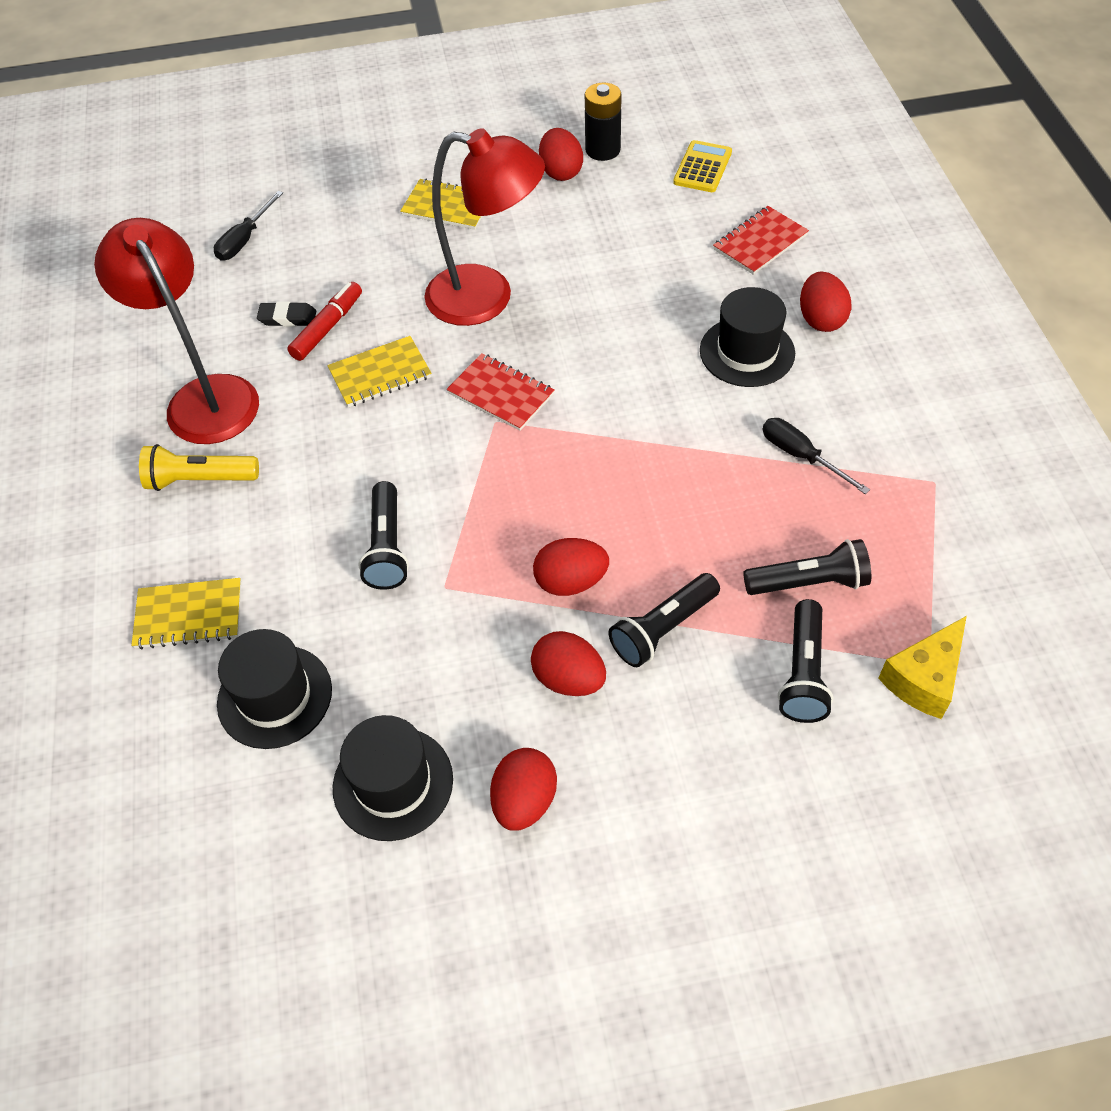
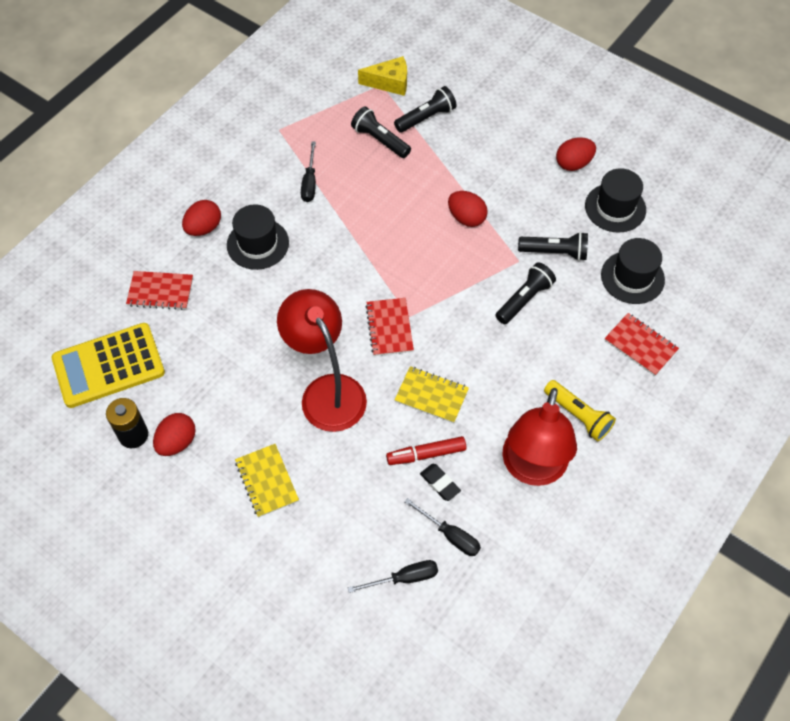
camera: 135 degrees left, 5 degrees up
yellow notebook [131,578,241,649] -> red notebook [605,313,679,376]
red egg [531,631,606,696] -> none
black flashlight [609,573,720,667] -> black flashlight moved to [518,232,588,261]
yellow calculator [673,140,732,192] -> yellow calculator [52,323,165,408], size x1.85
none -> black screwdriver [405,498,481,556]

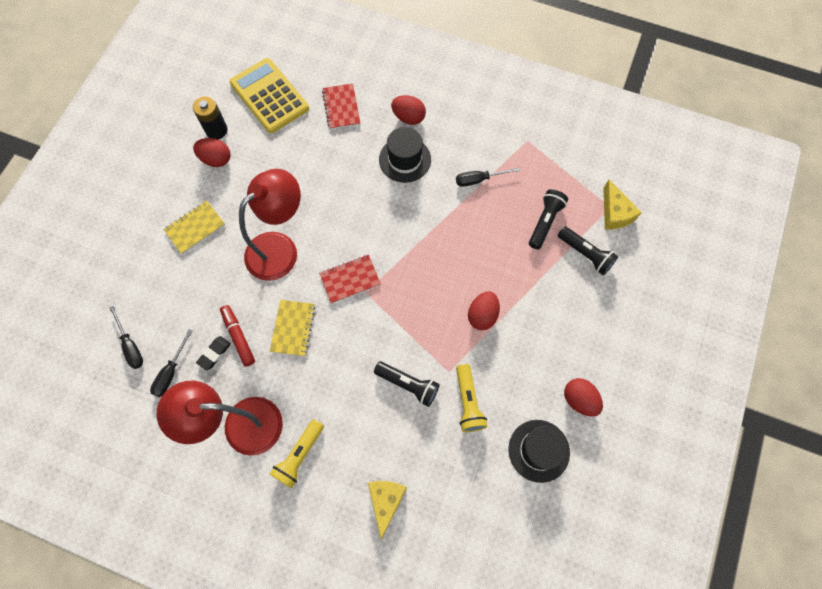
camera: 75 degrees right, 10 degrees up
black flashlight [518,232,588,261] -> yellow flashlight [456,364,487,432]
black hat [601,238,665,304] -> none
red notebook [605,313,679,376] -> yellow cheese [368,481,407,539]

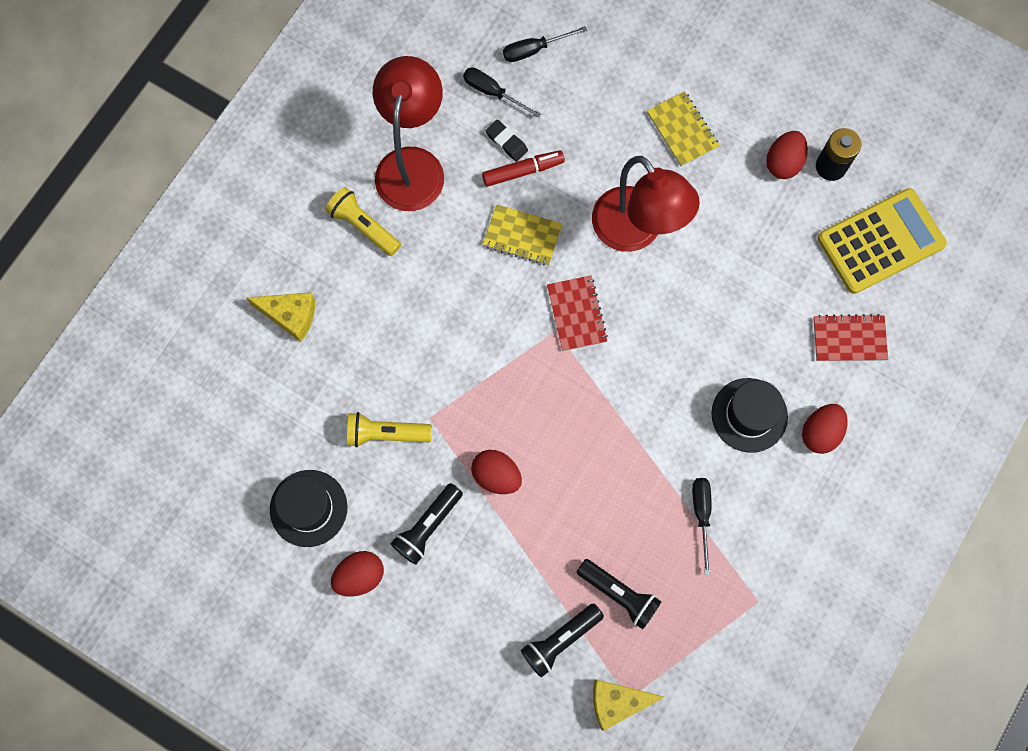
camera: 100 degrees right, 5 degrees up
black flashlight [374,361,440,407] -> black flashlight moved to [391,483,463,565]

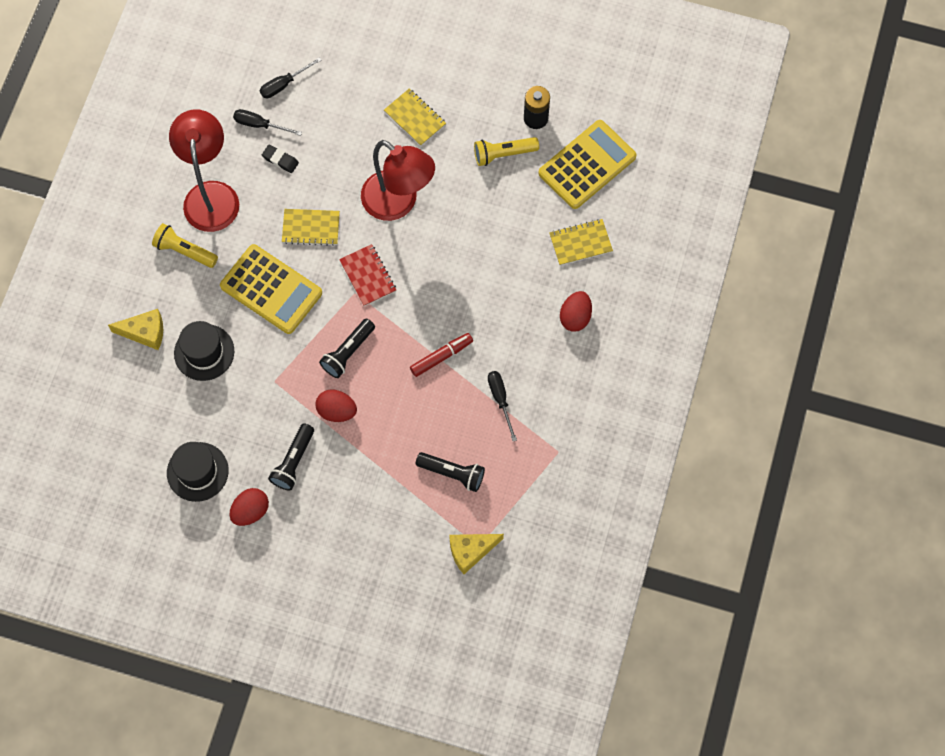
camera: 15 degrees left, 5 degrees down
yellow flashlight [347,412,432,448] -> yellow flashlight moved to [474,137,539,166]
red marker [482,150,565,187] -> red marker moved to [410,333,473,377]
black flashlight [521,603,604,677] -> black flashlight moved to [319,319,375,378]
black hat [711,378,788,453] -> black hat moved to [174,321,234,381]
red egg [766,131,808,179] -> none
red notebook [813,314,888,361] -> yellow notebook [549,219,613,265]
none -> yellow calculator [220,244,322,334]

